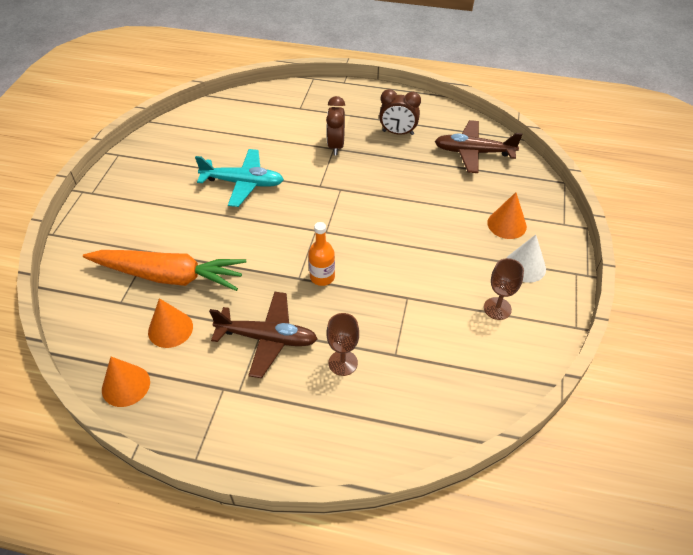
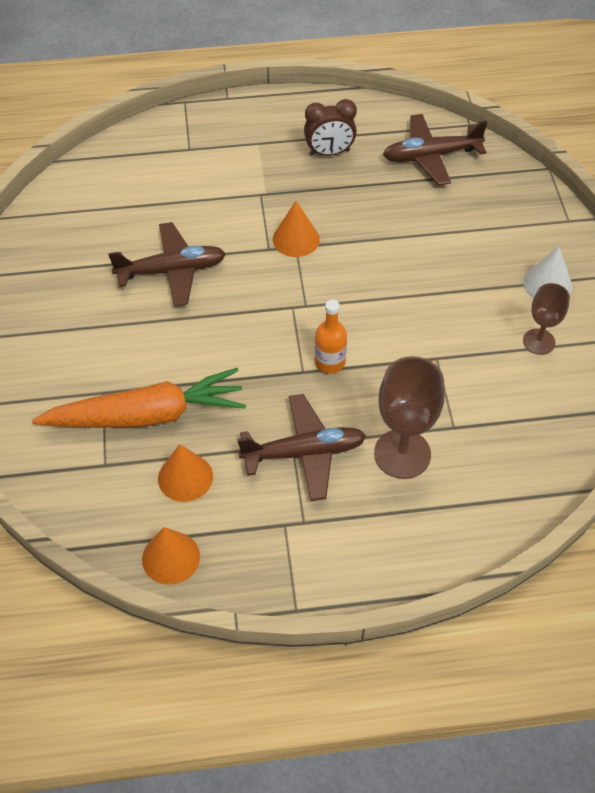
camera: 20 degrees left, 5 degrees up
turquoise plane [195,149,284,207] -> brown plane [108,222,226,306]
brown clock [326,96,345,155] -> none
brown goblet [326,313,359,376] -> brown goblet [374,356,445,479], size x1.65
orange cone [487,192,527,239] -> orange cone moved to [273,201,320,257]

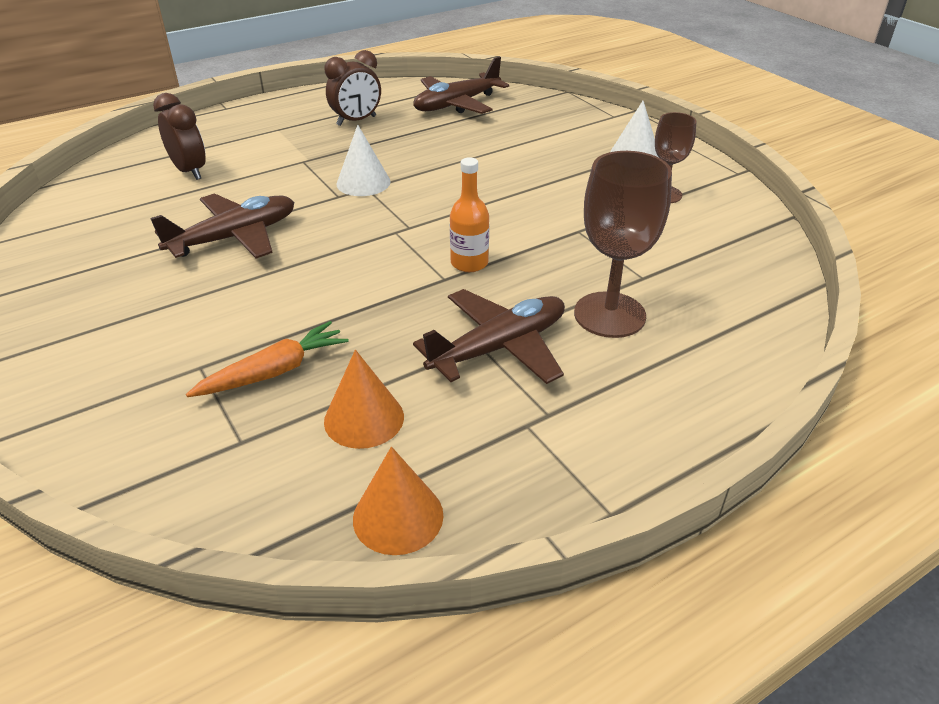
camera: 25 degrees left, 15 degrees down
orange carrot [32,368,246,428] -> orange carrot [186,321,349,397], size x0.56
orange cone [273,201,320,257] -> white cone [336,125,391,196]
none -> brown clock [153,93,206,180]

